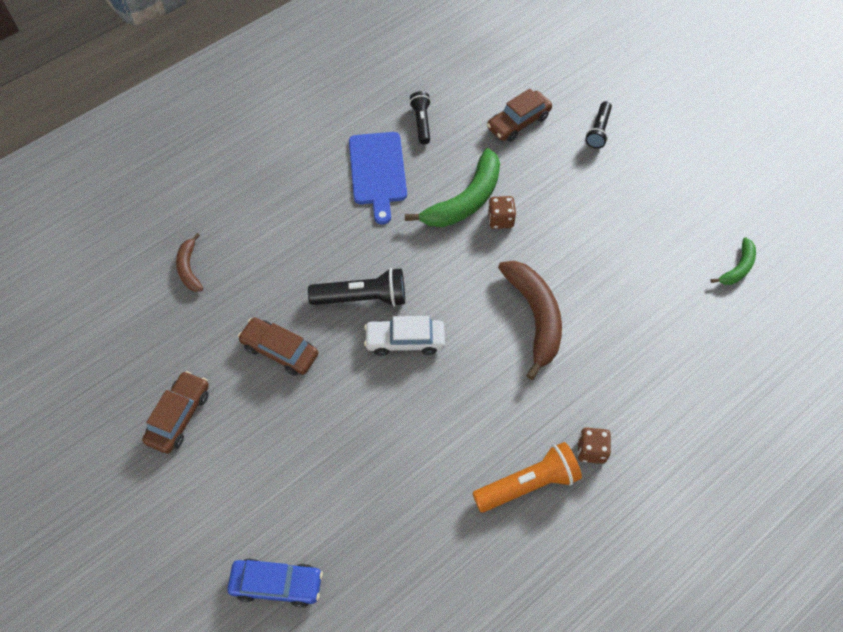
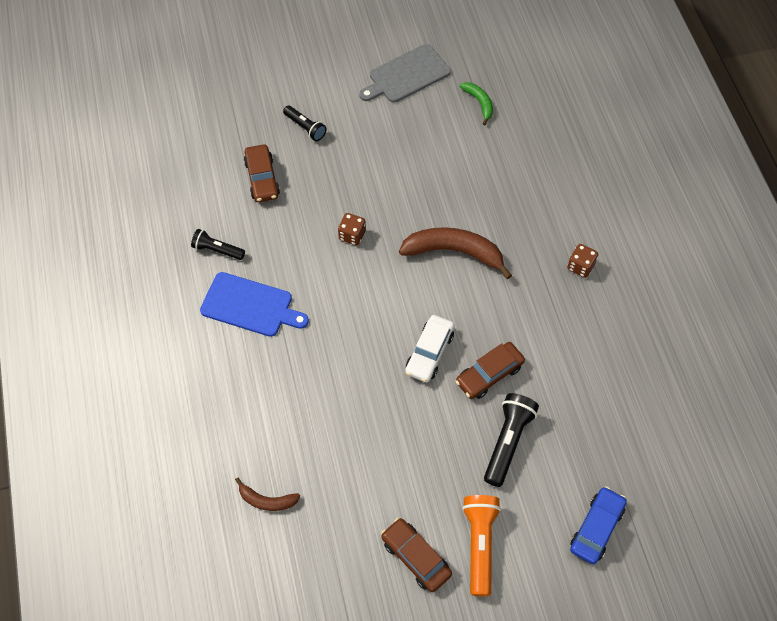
camera: 65 degrees left, 0 degrees up
brown car [238,317,318,376] -> brown car moved to [455,342,525,399]
black flashlight [308,268,405,307] -> black flashlight moved to [484,393,539,487]
green banana [405,148,500,227] -> none
orange flashlight [472,442,582,512] -> orange flashlight moved to [462,495,501,596]
none -> grey cutting board [359,44,451,103]

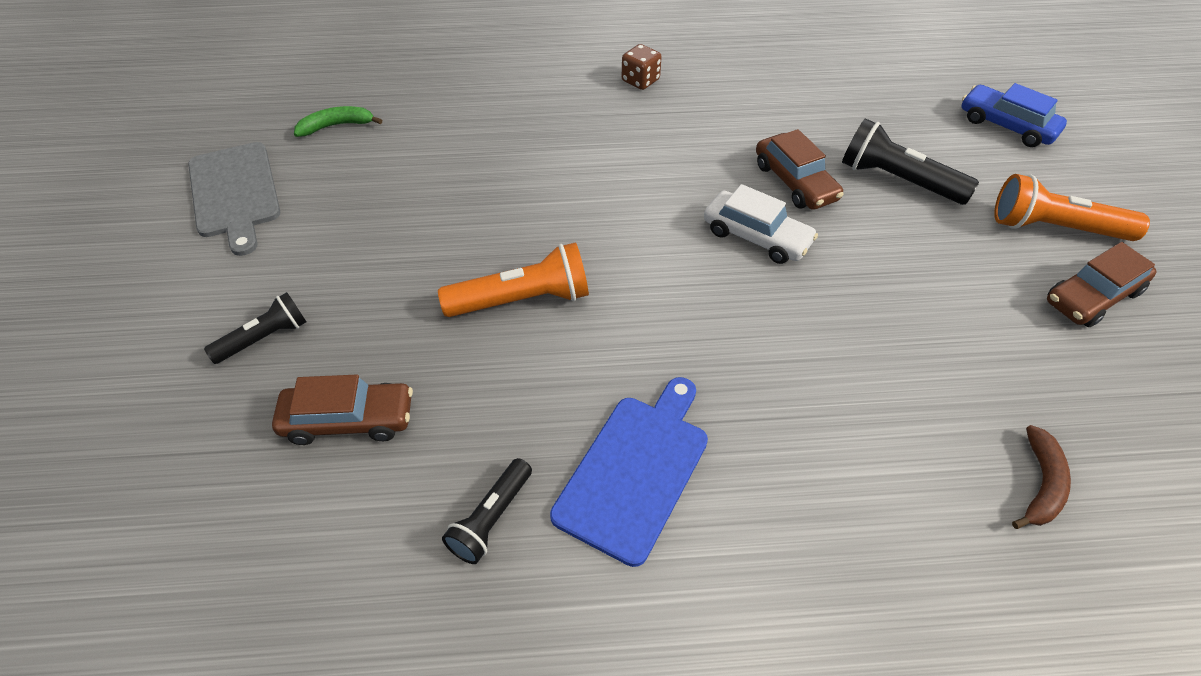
camera: 80 degrees left, 10 degrees down
brown dice [338,213,366,245] -> orange flashlight [438,242,589,317]
brown banana [399,227,512,279] -> none

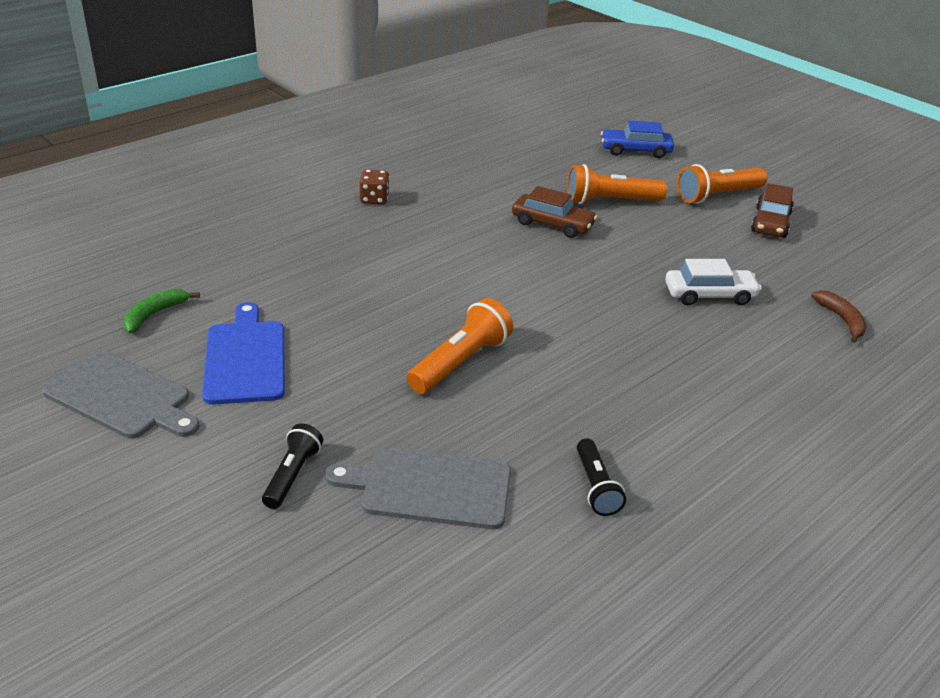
camera: 40 degrees left, 15 degrees down
brown car [272,375,413,445] -> grey cutting board [325,448,511,529]
blue cutting board [550,377,708,567] -> blue cutting board moved to [202,302,285,405]
white car [704,184,818,264] -> white car moved to [665,259,762,305]
black flashlight [842,118,979,205] -> orange flashlight [567,164,667,204]

